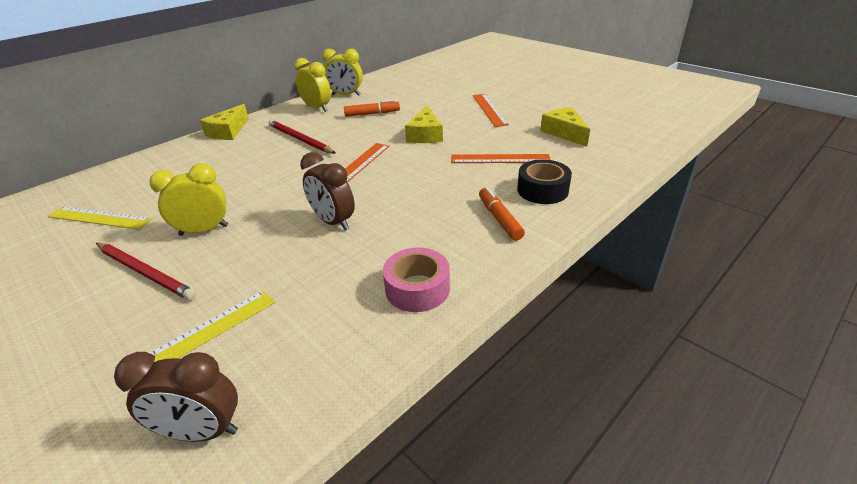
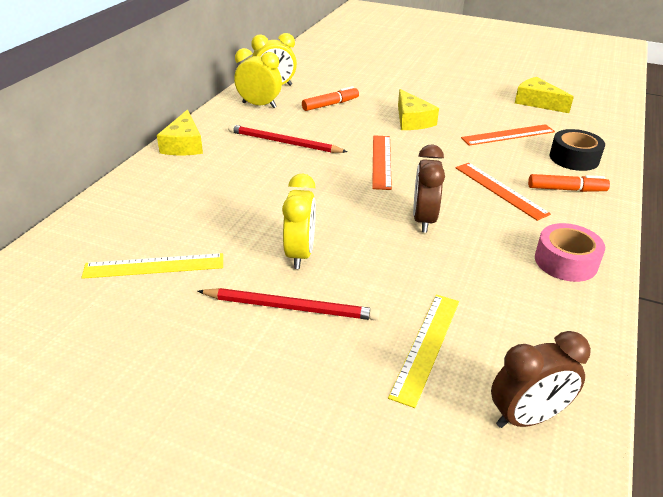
camera: 25 degrees left, 0 degrees up
yellow clock [150,163,228,236] -> yellow clock turned 135 degrees clockwise [282,173,316,269]
brown clock [300,152,355,230] -> brown clock turned 75 degrees clockwise [413,144,445,233]
orange ruler [473,94,509,127] -> orange ruler moved to [455,163,551,221]
orange marker [479,187,525,241] -> orange marker turned 135 degrees clockwise [528,174,610,192]

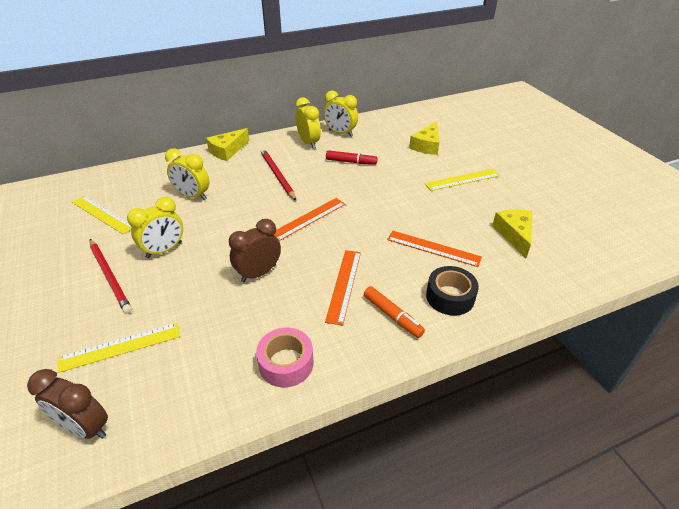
camera: 45 degrees right, 5 degrees up
orange marker [302,86,359,111] -> red marker [326,150,377,165]
yellow cheese [398,89,439,130] -> yellow cheese moved to [409,122,439,155]
none -> yellow clock [165,148,210,200]
none -> yellow ruler [425,169,500,191]

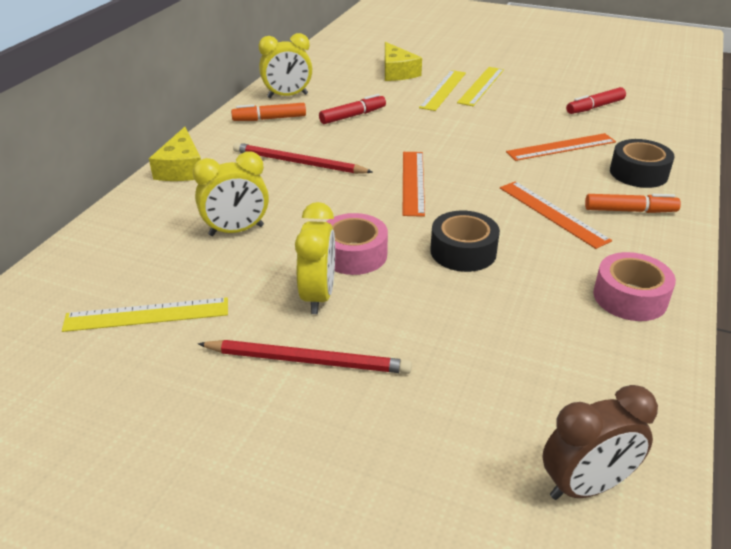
camera: 45 degrees left, 5 degrees down
yellow ruler [57,323,180,373] -> yellow ruler moved to [419,70,466,111]
brown clock [229,219,281,282] -> black tape [430,211,500,272]
yellow clock [296,97,321,149] -> orange marker [231,103,306,121]
yellow cheese [492,210,532,258] -> red marker [566,87,626,114]
none -> pink tape [326,213,388,275]

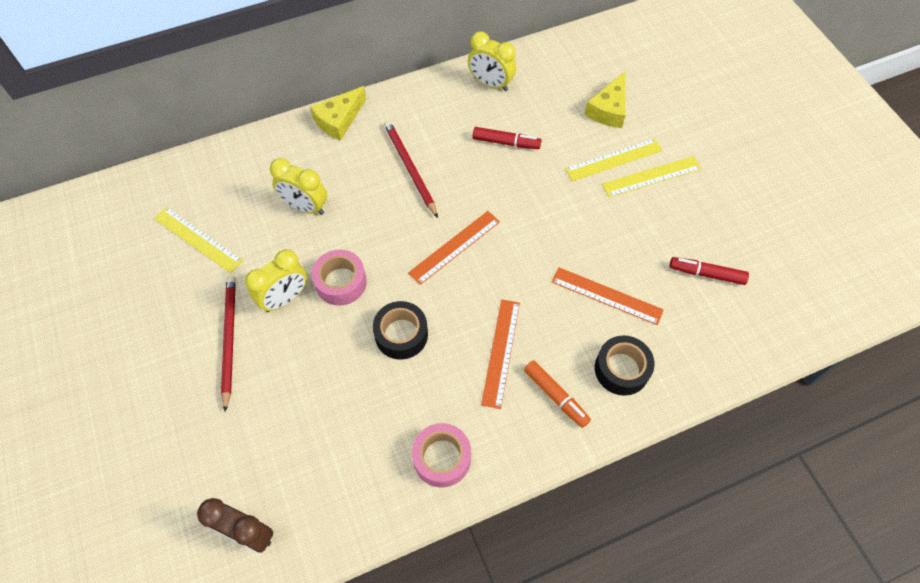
camera: 45 degrees right, 25 degrees up
red pencil [198,340,412,374] -> red pencil turned 150 degrees counterclockwise [221,276,236,412]
orange marker [231,103,306,121] -> none

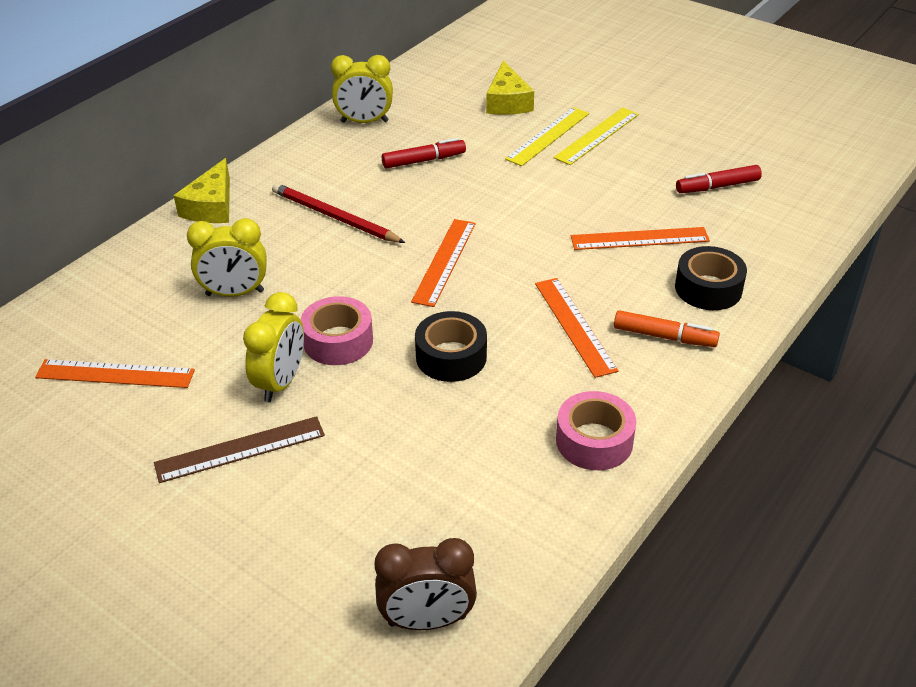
camera: 30 degrees left, 20 degrees down
yellow ruler [154,207,243,273] -> orange ruler [35,359,195,388]
red pencil [221,276,236,412] -> brown ruler [154,416,325,483]

